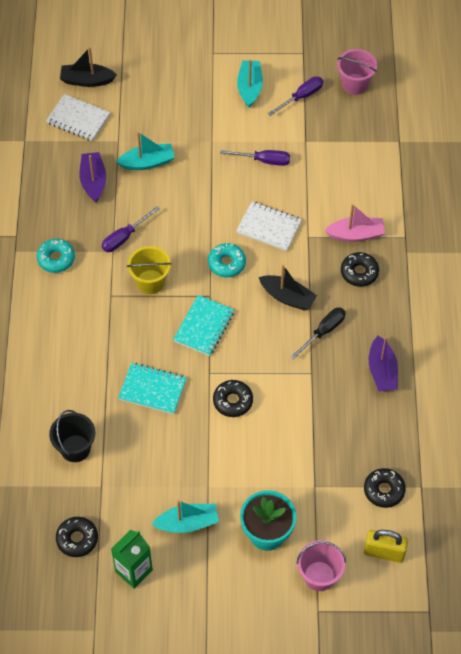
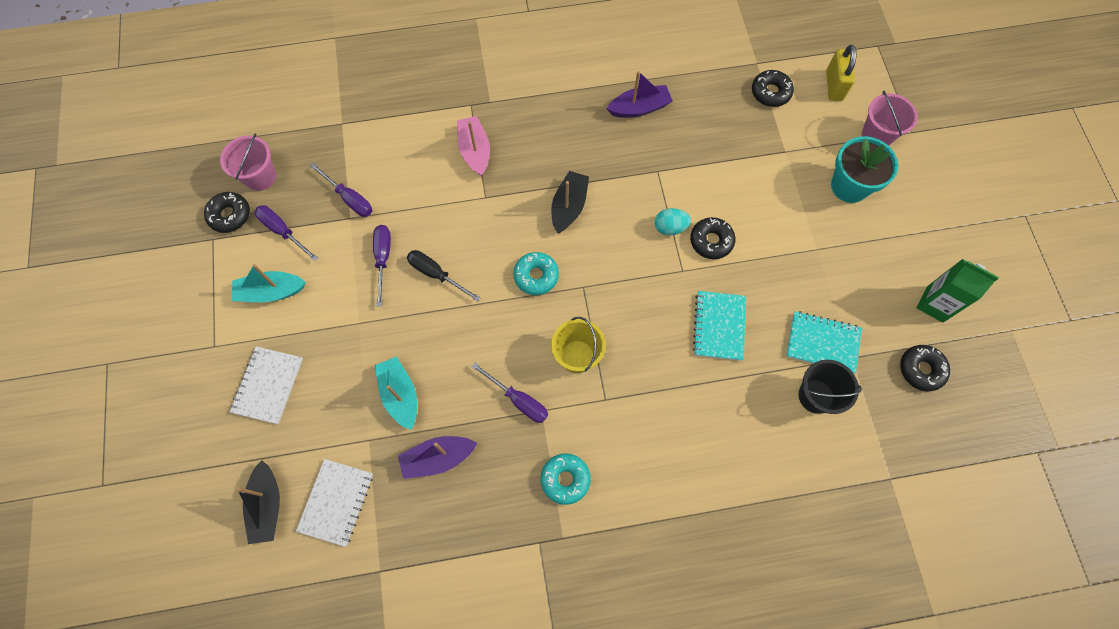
camera: 100 degrees left, 10 degrees up
turquoise boat [151,500,219,533] -> none
turquoise notebook [173,295,234,356] -> turquoise notebook moved to [786,311,862,373]
white notebook [236,201,302,251] -> white notebook moved to [230,346,303,424]
black screwdriver [290,308,346,359] -> black screwdriver moved to [407,250,481,302]
black donut [341,252,379,287] -> black donut moved to [204,192,250,233]
none -> purple screwdriver [310,163,372,217]
none -> turquoise egg [655,208,691,235]

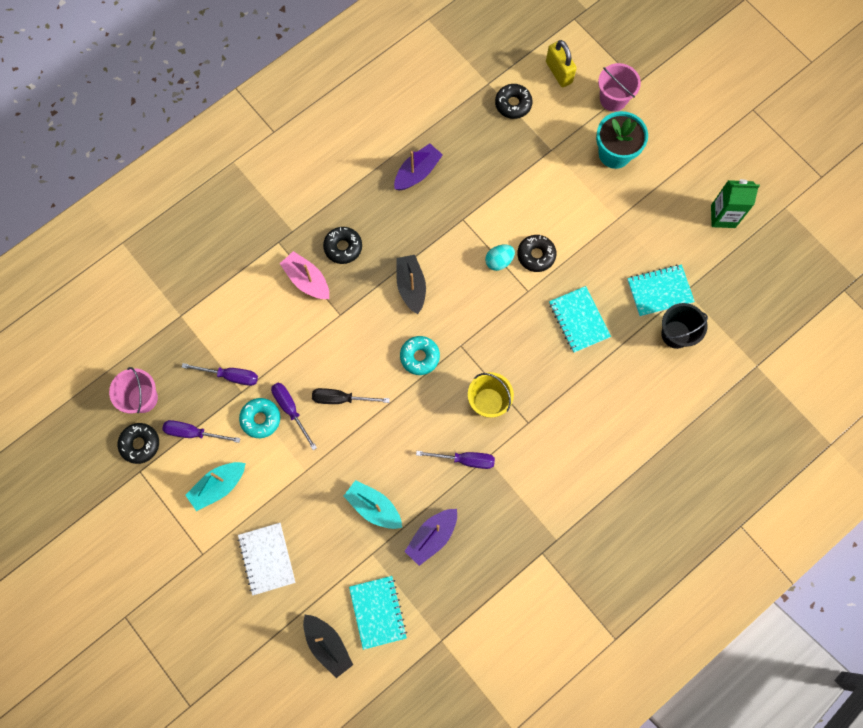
camera: 30 degrees left, 5 degrees up
white notebook [296,459,373,547] -> turquoise notebook [349,576,407,650]
turquoise donut [541,453,591,505] -> turquoise donut moved to [239,398,280,438]
black donut [900,345,950,391] -> black donut moved to [323,227,362,264]

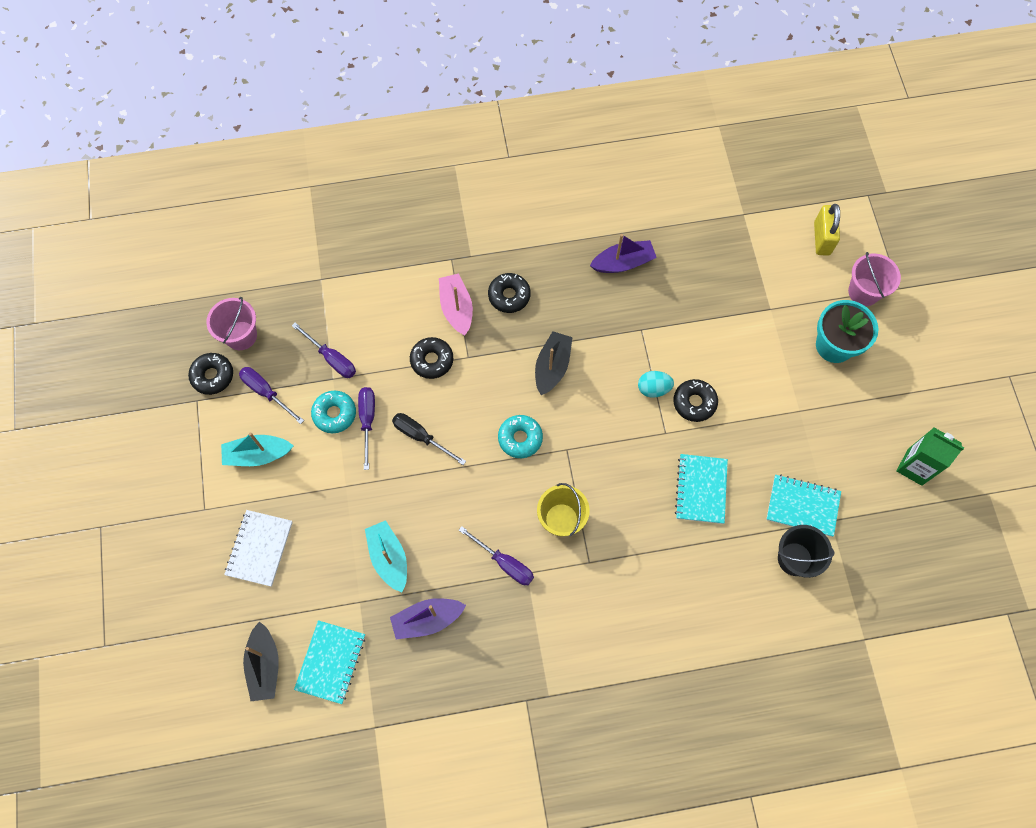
camera: 30 degrees right, 5 degrees down
black donut [495,84,532,119] -> black donut moved to [410,337,453,379]

